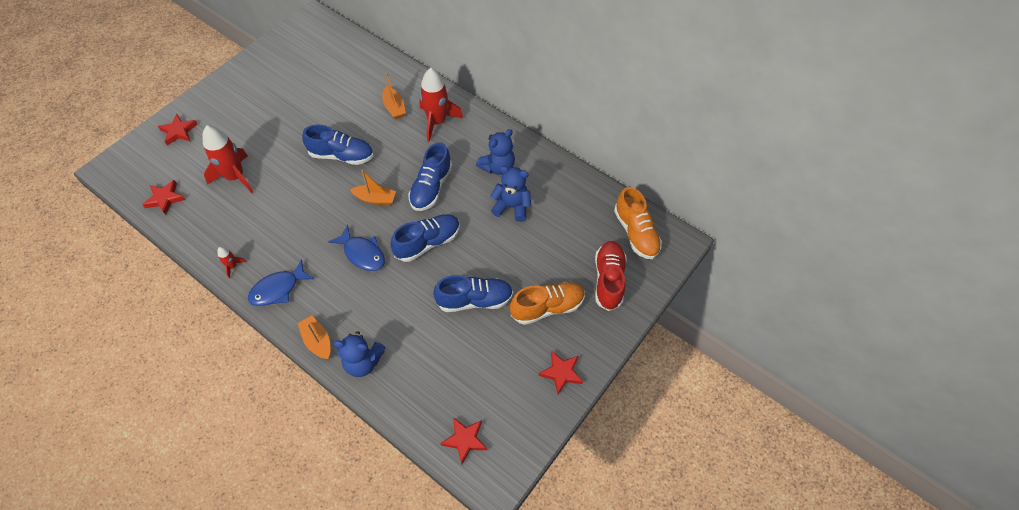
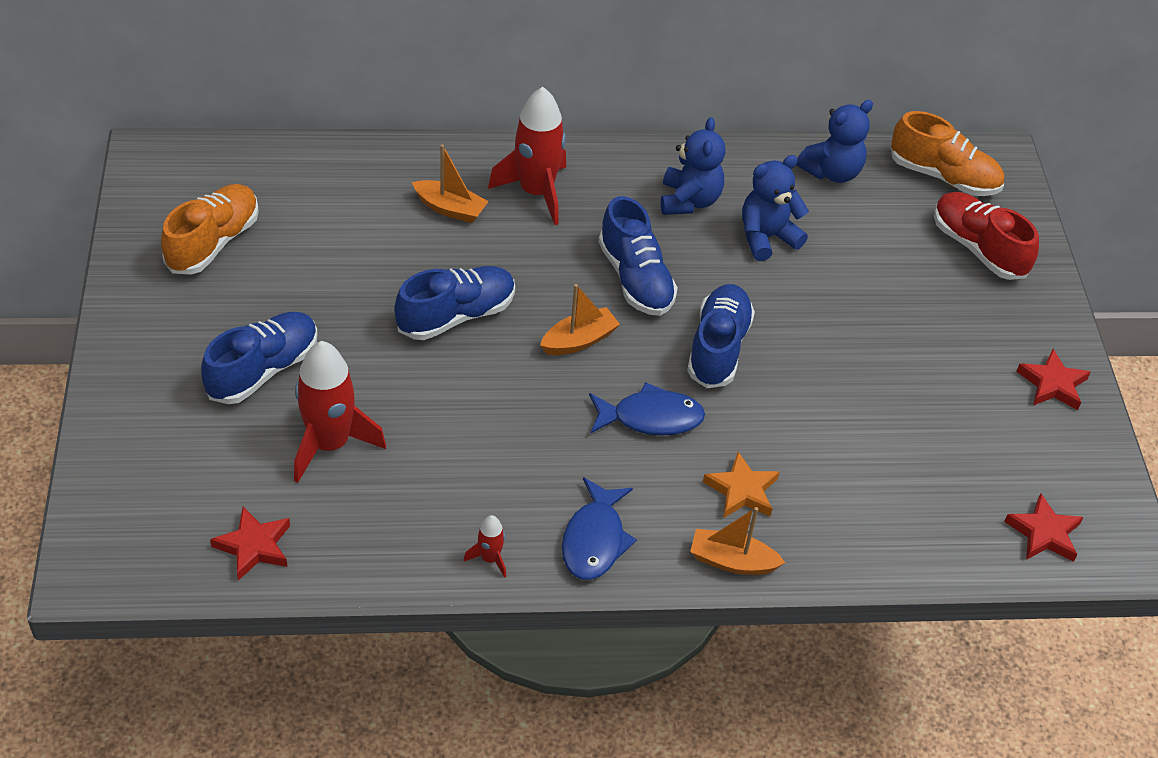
camera: 45 degrees left, 10 degrees down
red star [158,114,198,145] -> none
blue teddy bear [334,331,386,377] -> blue teddy bear moved to [796,100,873,183]
blue shoe [433,275,513,312] -> blue shoe moved to [201,312,318,404]
orange shoe [510,282,585,325] -> orange shoe moved to [161,184,259,275]
none -> orange star [703,452,779,518]

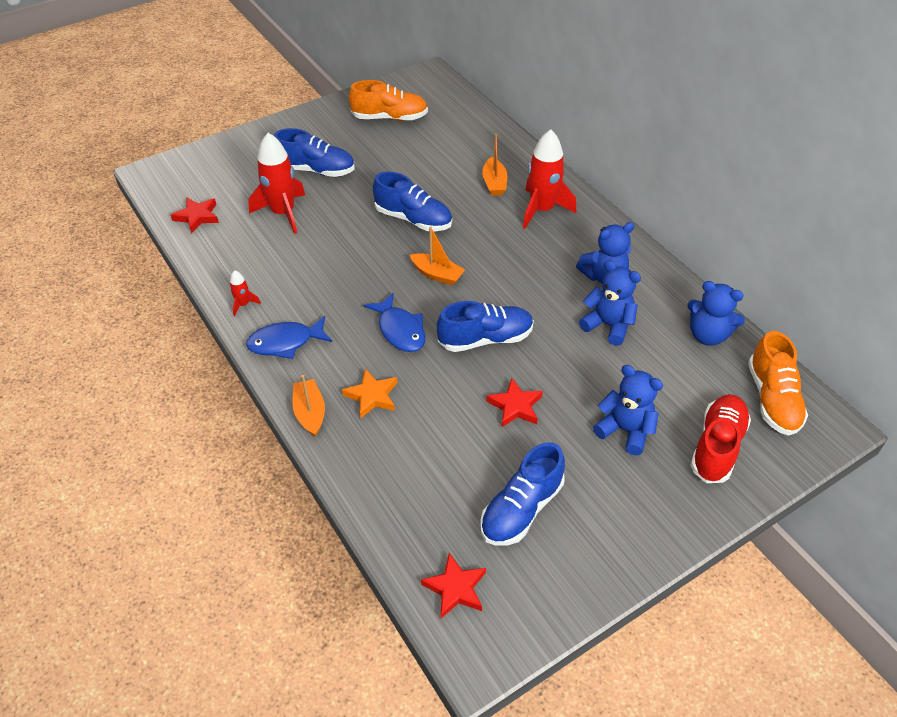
camera: 65 degrees right, 0 degrees up
blue shoe [599,196,678,316] -> blue shoe moved to [480,442,565,545]
red star [1016,349,1091,410] -> red star moved to [486,378,543,427]
none -> blue teddy bear [593,365,663,456]

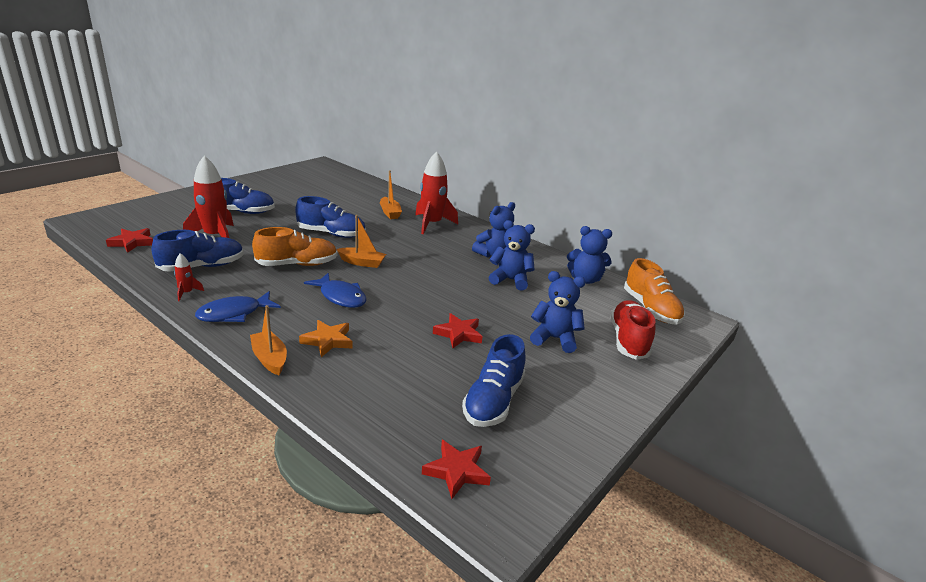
camera: 20 degrees left, 20 degrees down
orange shoe [349,80,428,121] -> orange shoe moved to [252,227,337,266]
blue shoe [437,301,534,352] -> blue shoe moved to [152,230,244,272]

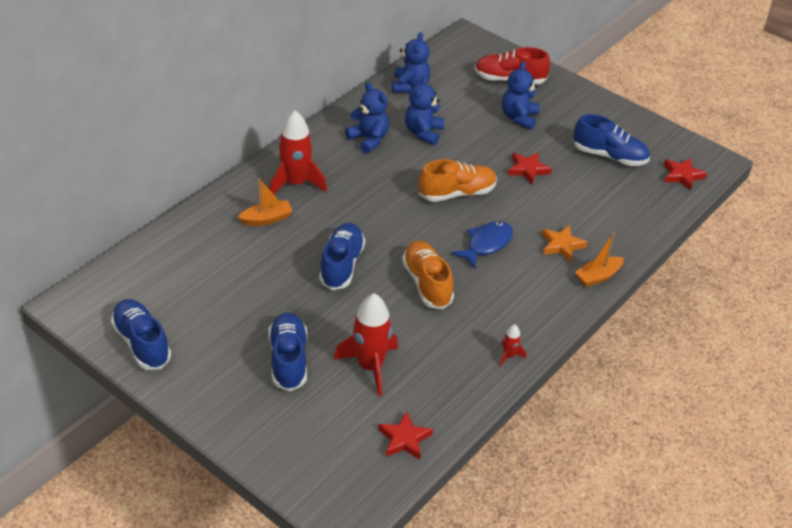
camera: 90 degrees left, 15 degrees up
blue shoe [152,230,244,272] -> blue shoe moved to [111,299,171,370]
blue fish [195,291,281,322] -> none
orange boat [337,215,386,268] -> none
orange shoe [624,258,685,325] -> orange shoe moved to [419,159,497,202]

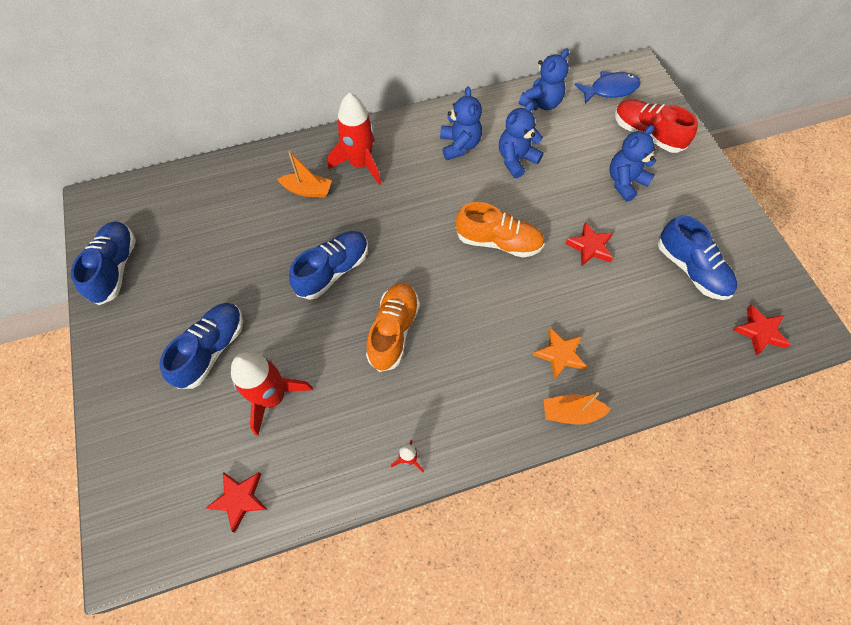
camera: 35 degrees right, 20 degrees up
blue fish [451,221,513,269] -> blue fish moved to [574,71,641,104]

